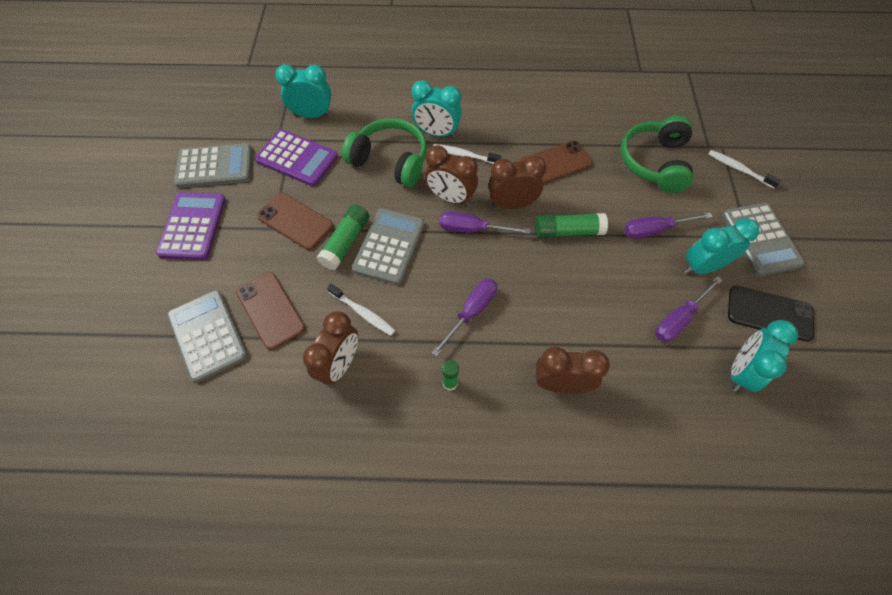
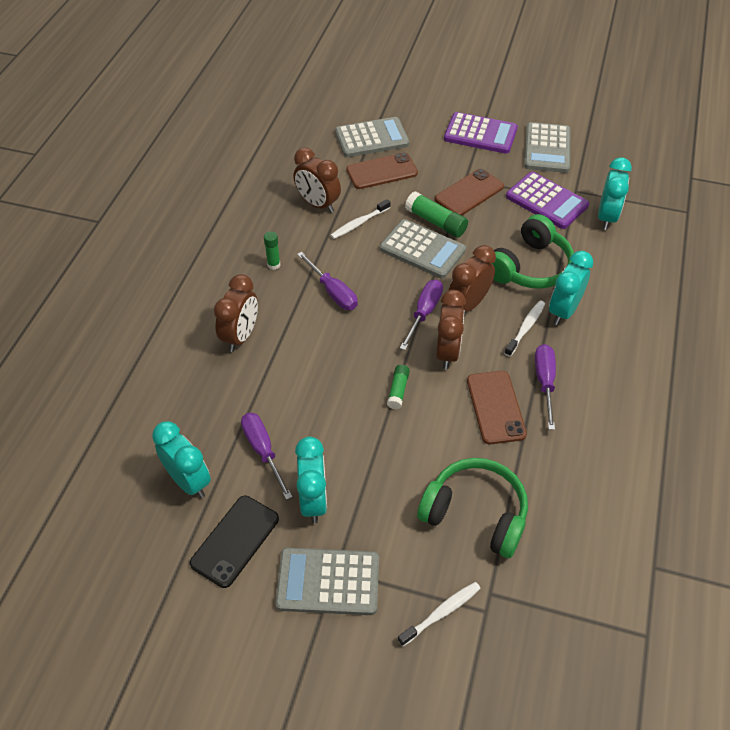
camera: 105 degrees right, 10 degrees down
purple calculator [255,129,338,186] -> purple calculator turned 90 degrees counterclockwise [506,172,589,229]
green glue stick [535,213,608,238] -> green glue stick [387,365,410,409], size x0.61
purple screwdriver [624,213,713,239] -> purple screwdriver moved to [535,344,556,430]

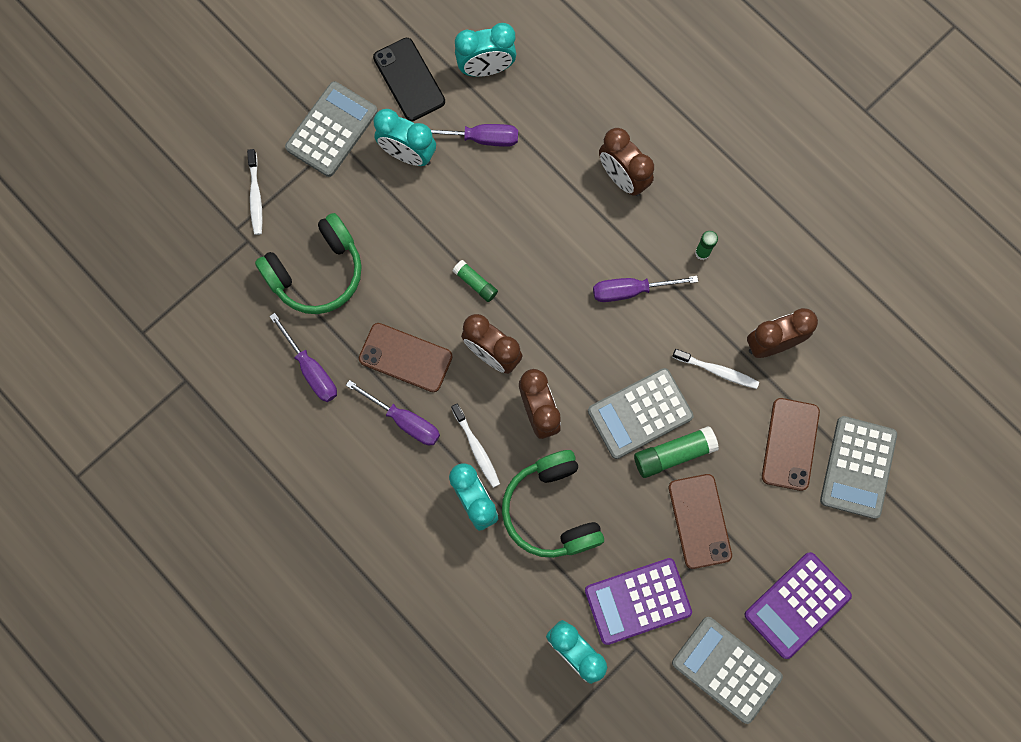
camera: 120 degrees right, 25 degrees up
white toothbrush [331,199,390,239] -> white toothbrush turned 120 degrees clockwise [672,349,759,389]
purple screwdriver [400,280,443,350] -> purple screwdriver moved to [269,313,337,402]

